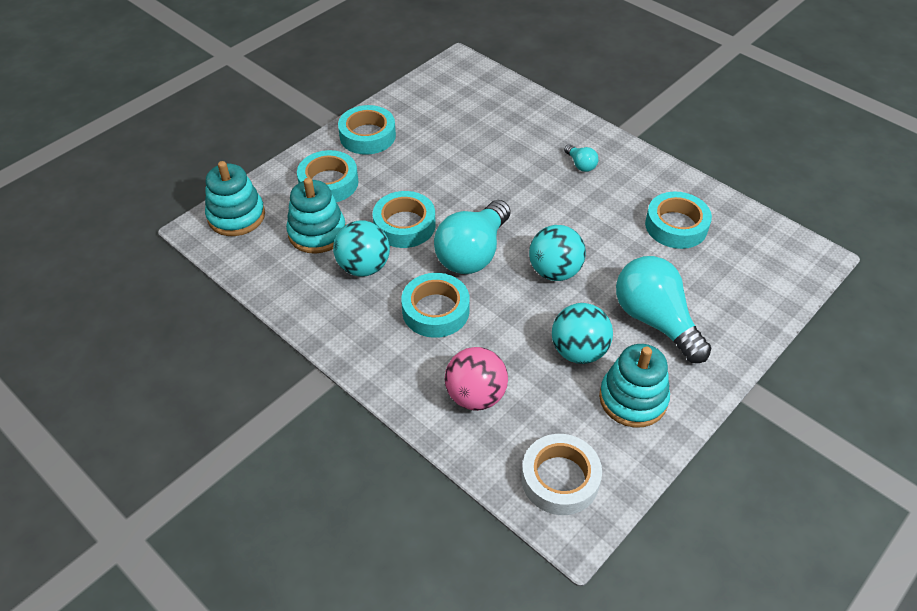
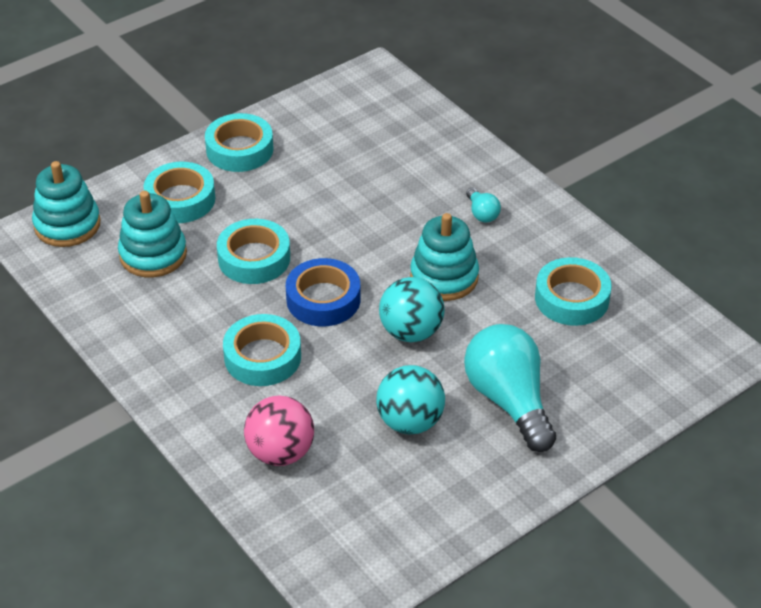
camera: 10 degrees right, 5 degrees down
turquoise ball [333,221,390,276] -> none
turquoise light bulb [434,200,510,274] -> blue tape [286,258,361,326]
white tape [521,434,602,515] -> none
turquoise stacking toy [599,344,670,428] -> turquoise stacking toy moved to [410,213,479,301]

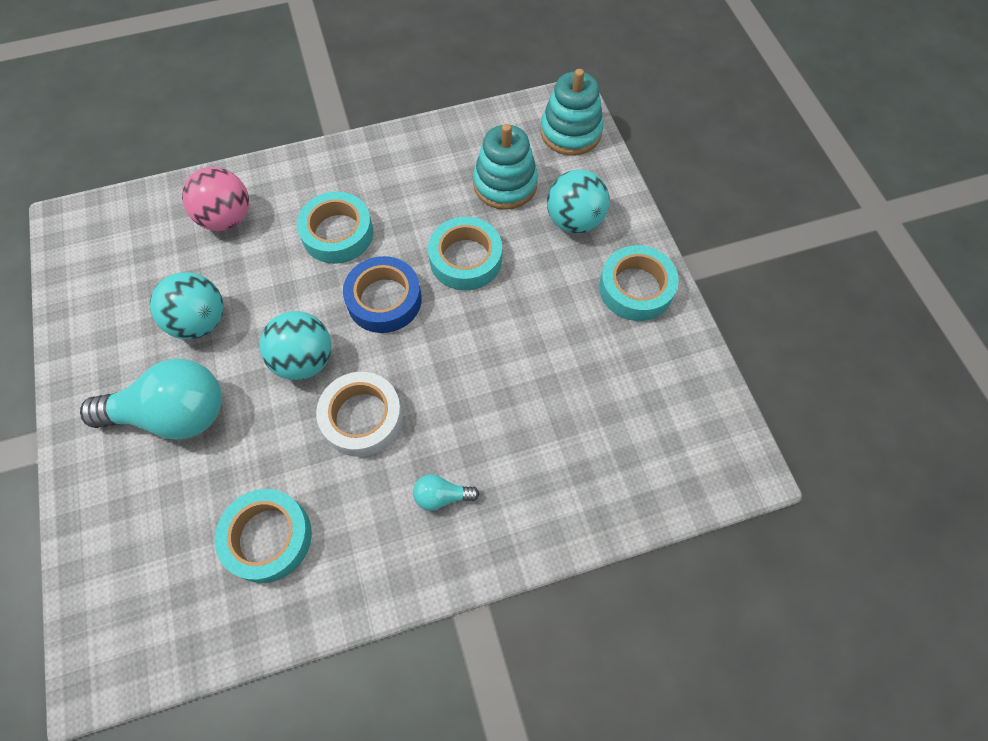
camera: 110 degrees right, 20 degrees up
turquoise tape [144,162,215,223] -> turquoise ball [547,169,610,234]
turquoise stacking toy [410,213,479,301] -> white tape [316,372,403,457]

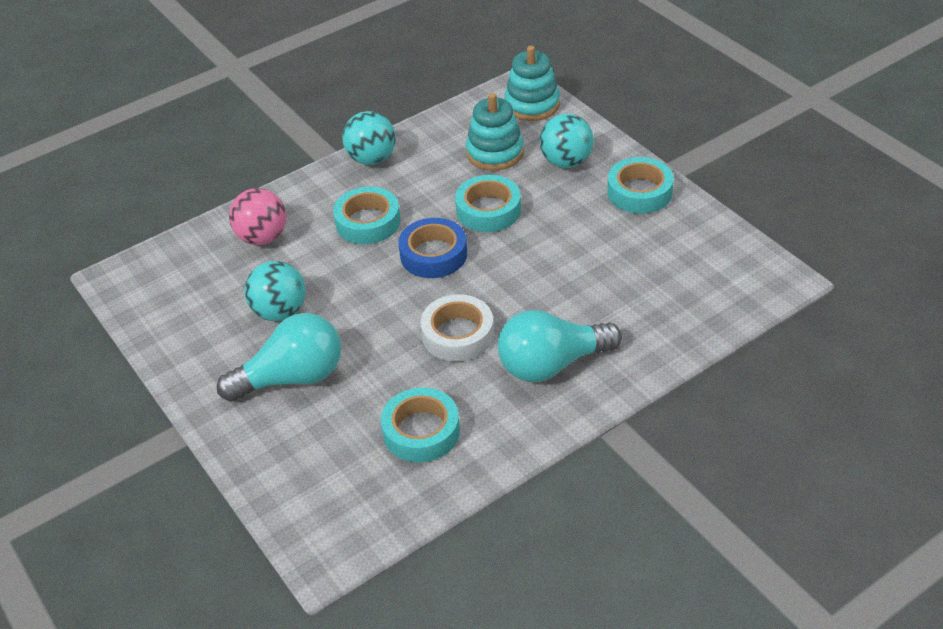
camera: 15 degrees left, 20 degrees down
turquoise ball [260,311,331,380] -> turquoise ball moved to [342,111,396,165]
turquoise light bulb [413,474,479,511] -> turquoise light bulb [498,310,622,382], size x2.30

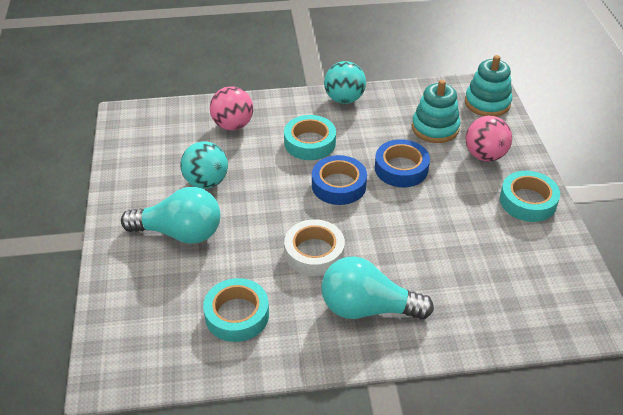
camera: 25 degrees right, 0 degrees up
turquoise tape [455,175,521,232] -> blue tape [375,139,430,187]
turquoise ball [540,113,594,168] -> pink ball [466,116,512,161]

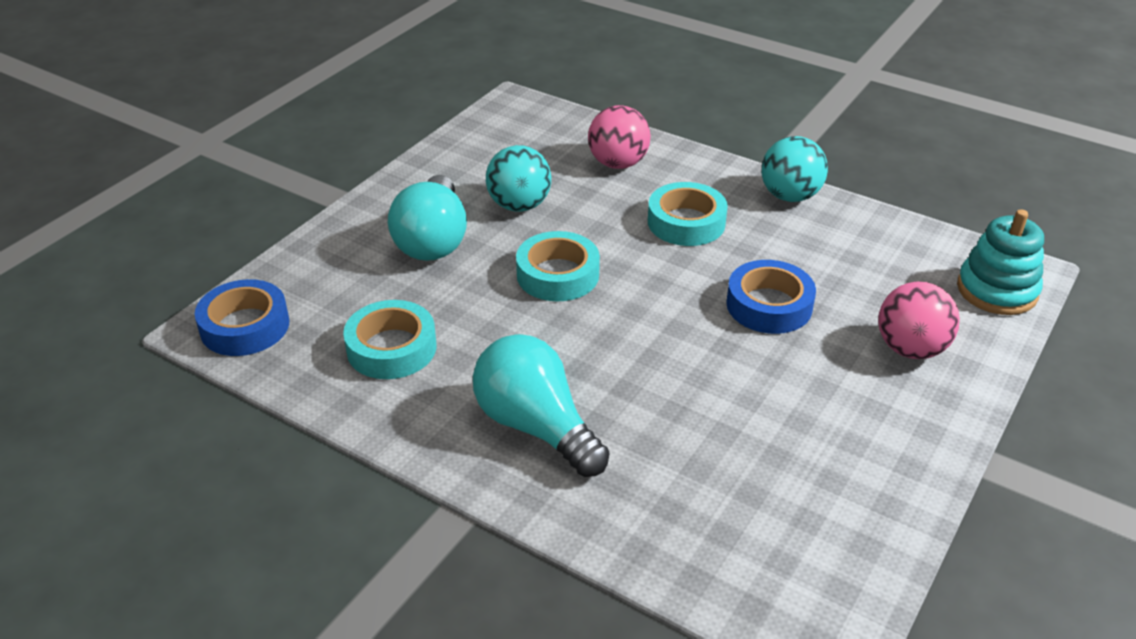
camera: 40 degrees right, 5 degrees down
turquoise light bulb [121,187,221,244] -> turquoise light bulb turned 45 degrees clockwise [388,175,467,261]
white tape [284,220,345,276] -> none
blue tape [312,155,367,205] -> blue tape moved to [195,279,289,356]
turquoise stacking toy [412,80,460,143] -> none
turquoise tape [500,171,560,222] -> turquoise tape moved to [516,231,600,301]

